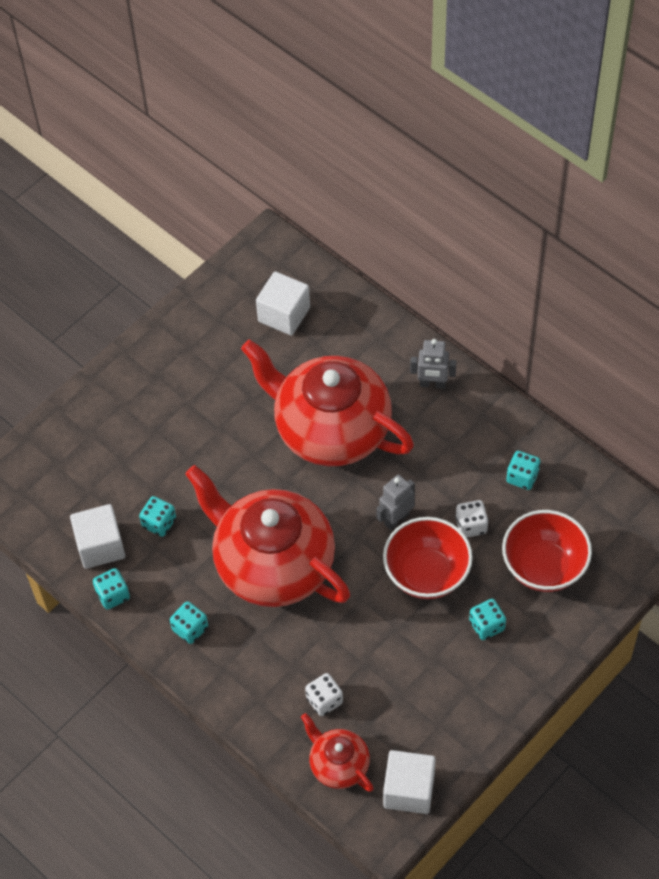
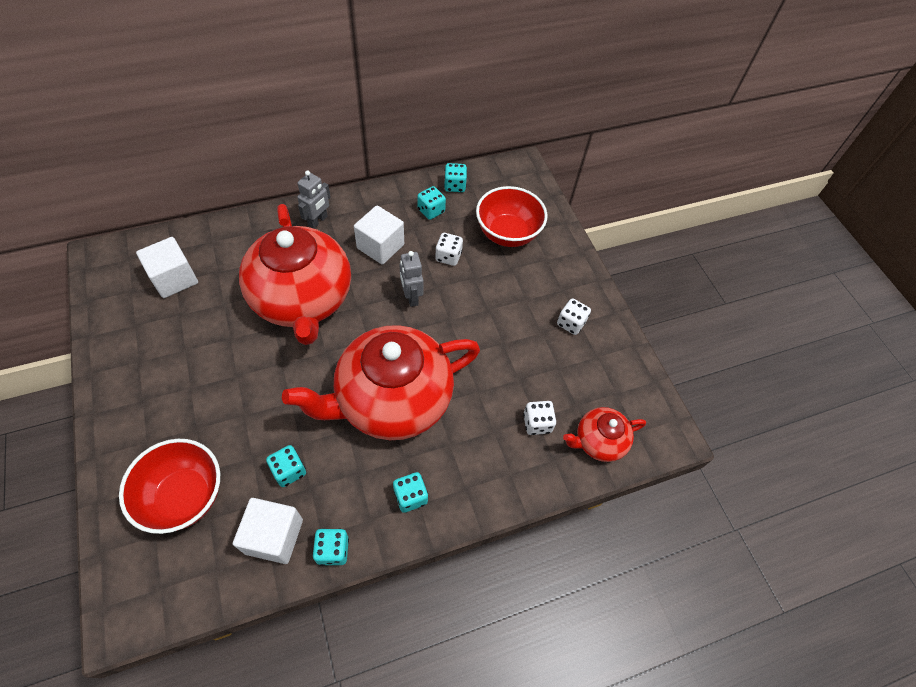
camera: 70 degrees left, 0 degrees up
red teapot [241,340,414,466] -> red teapot turned 75 degrees counterclockwise [239,204,351,345]
red bowl [383,517,473,599] -> red bowl moved to [119,439,220,534]
white cube [383,750,435,814] -> white cube moved to [354,205,404,265]
turquoise dice [469,599,506,640] -> turquoise dice moved to [444,163,467,192]
none -> white dice [557,298,591,335]

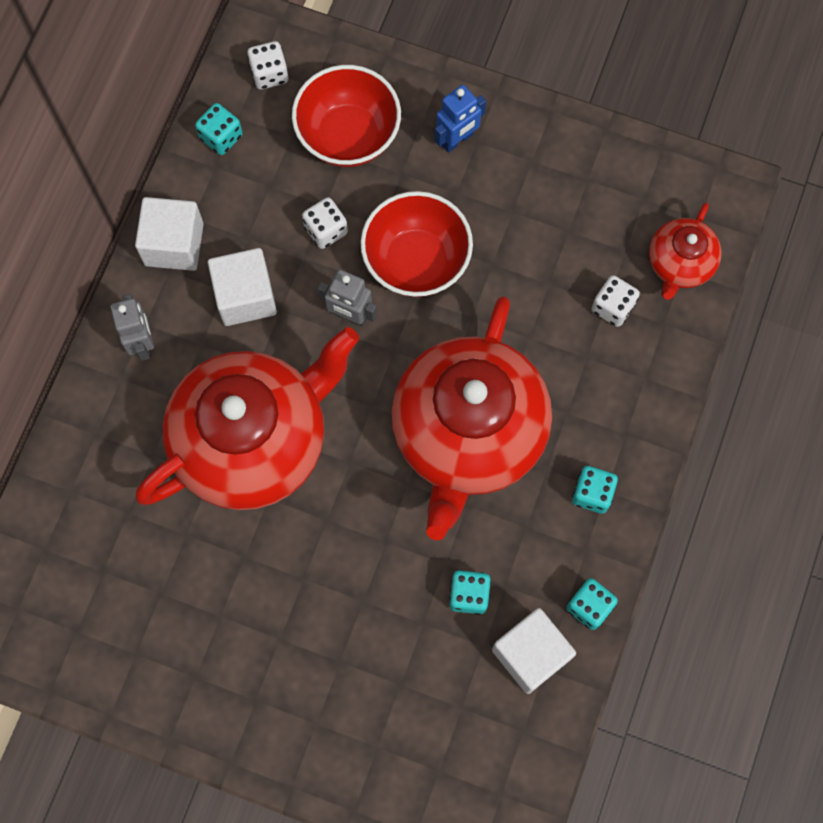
camera: 45 degrees left, 15 degrees up
red bowl [119,439,220,534] -> red bowl moved to [360,191,473,297]
white cube [136,237,198,298] -> white cube moved to [135,197,204,271]
red teapot [239,204,351,345] -> red teapot turned 60 degrees counterclockwise [136,327,359,510]
turquoise dice [417,186,446,220] -> none
white dice [557,298,591,335] -> white dice moved to [247,41,289,90]
none -> blue robot [435,85,486,153]

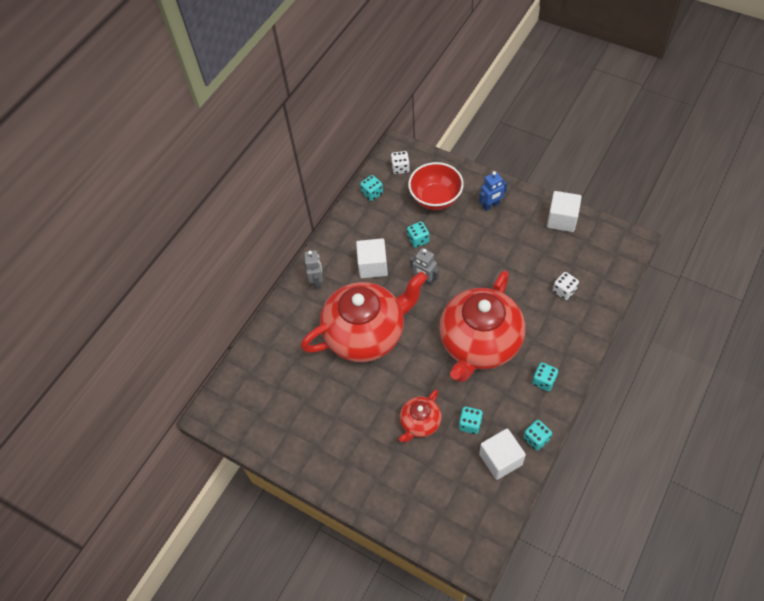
camera: 15 degrees right, 15 degrees down
white cube [135,197,204,271] -> white cube moved to [547,191,582,232]
white dice [302,197,348,249] -> turquoise dice [407,222,429,248]
red bowl [360,191,473,297] -> none
red teapot [649,203,722,300] -> red teapot moved to [399,389,441,442]

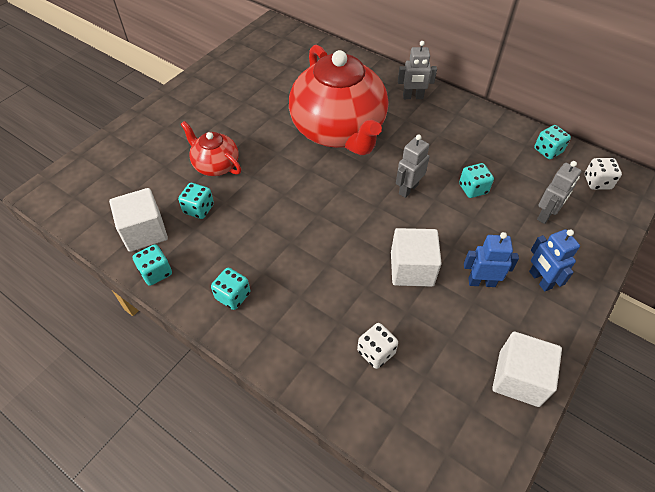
camera: 90 degrees right, 5 degrees down
white cube [356,238,388,278] -> white cube moved to [391,228,442,287]
red bowl [408,162,464,210] -> grey robot [537,161,581,224]
red teapot [439,270,525,382] -> none
none -> blue robot [464,232,519,287]

